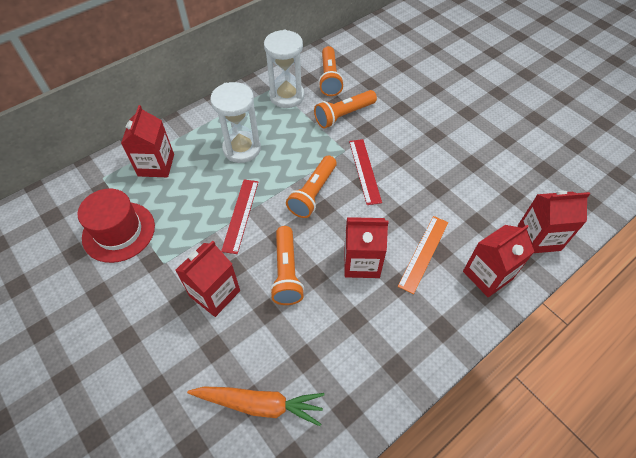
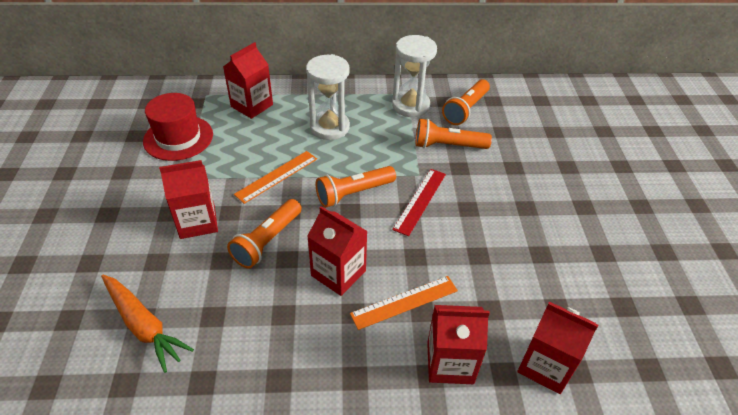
camera: 35 degrees right, 10 degrees down
red ruler [221,180,258,254] -> orange ruler [234,151,317,204]

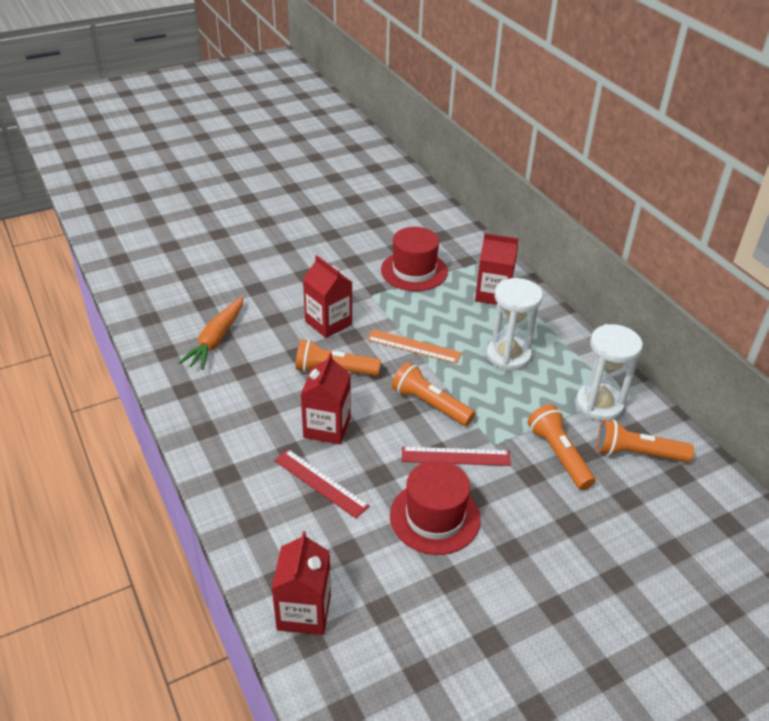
camera: 65 degrees right, 5 degrees down
orange ruler [350,276,458,330] -> red ruler [274,449,370,519]
red carton [427,305,490,384] -> none
none -> red hat [390,460,481,555]

